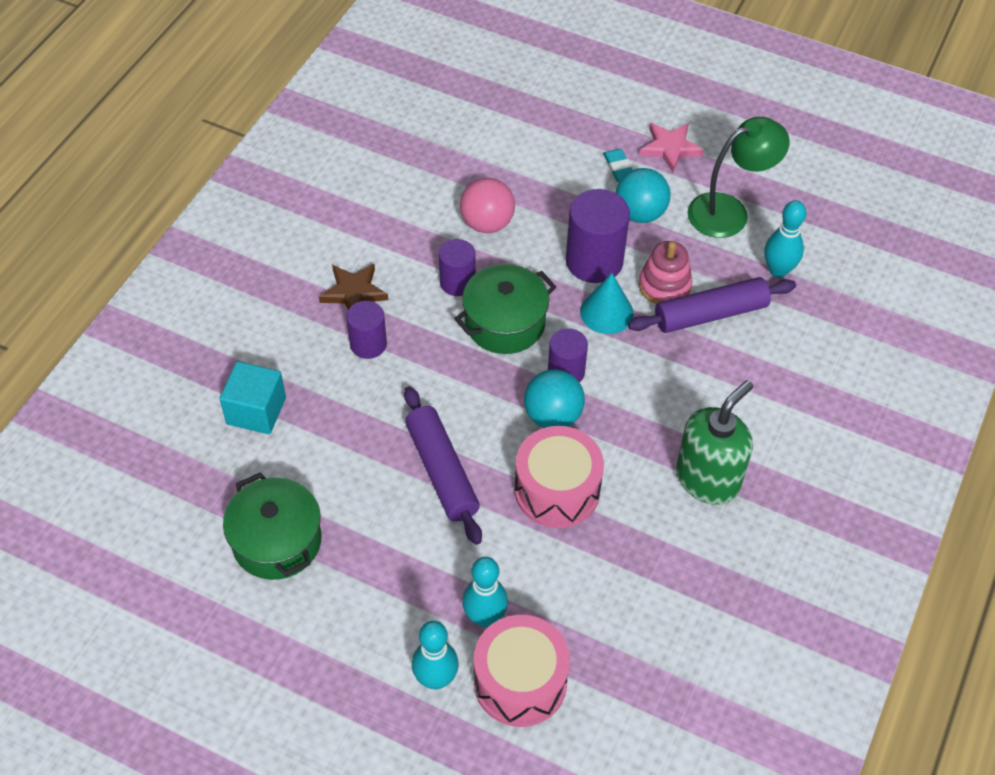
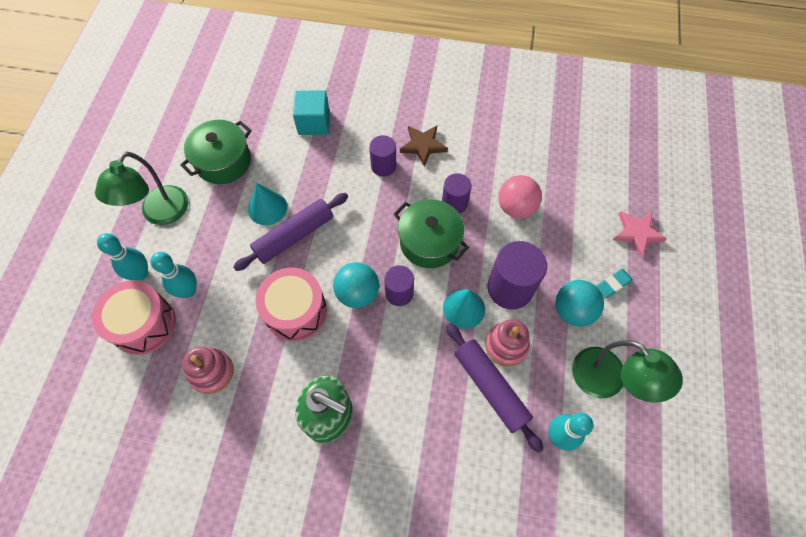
camera: 75 degrees right, 10 degrees up
pink star [640,123,704,173] -> pink star moved to [613,211,667,258]
none -> green lamp [95,152,188,225]
none -> pink stacking toy [182,347,234,394]
none -> turquoise cone [248,183,287,225]

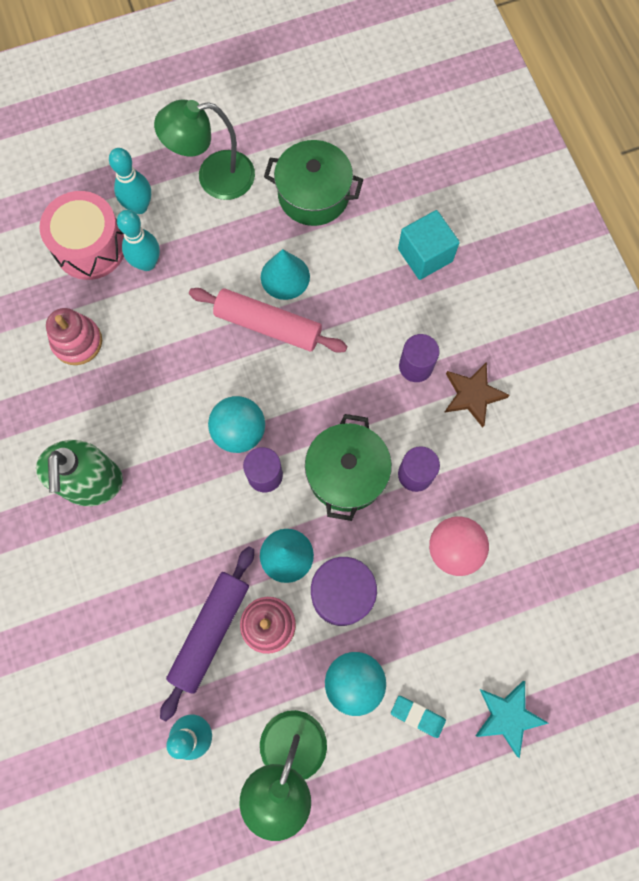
camera: 60 degrees right, 10 degrees up
purple rolling pin [233,193,348,271] -> pink rolling pin [189,288,347,353]
pink drum [255,268,327,342] -> none
pink star [613,211,667,258] -> turquoise star [475,681,548,758]

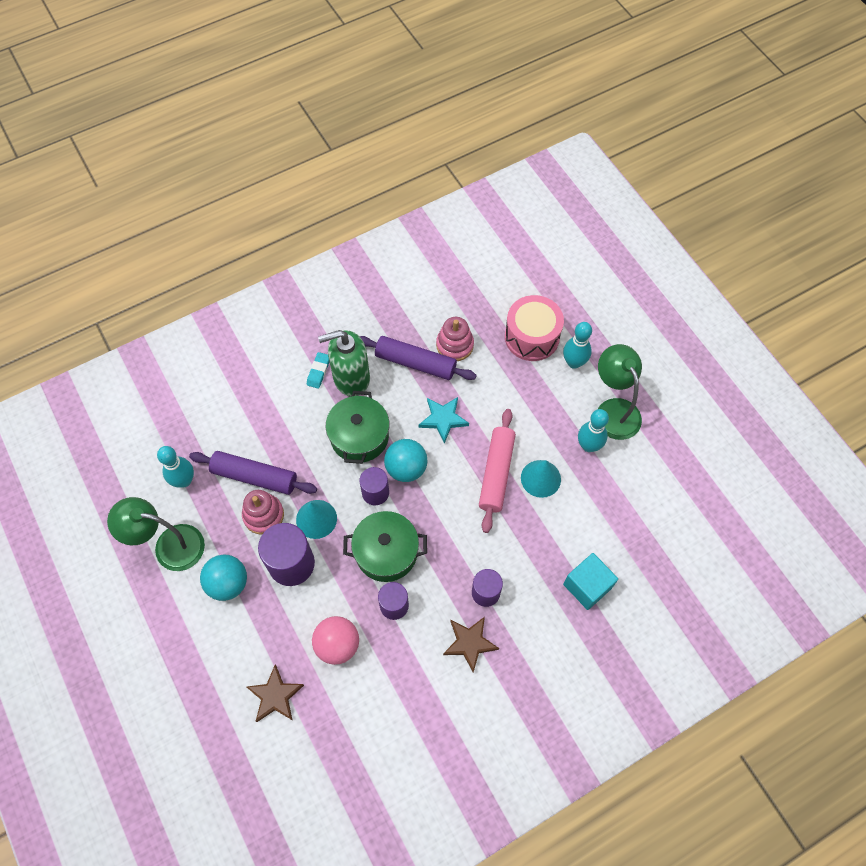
camera: 80 degrees right, 10 degrees down
turquoise bowling pin [117,210,160,271] -> turquoise bowling pin moved to [578,409,609,452]
green pot [264,140,363,226] -> green pot moved to [326,391,389,464]
turquoise eraser [391,696,446,738] -> turquoise eraser moved to [307,352,329,389]
turquoise star [475,681,548,758] -> turquoise star moved to [419,397,469,444]
none -> brown star [247,665,304,722]
none -> purple rolling pin [360,336,477,380]

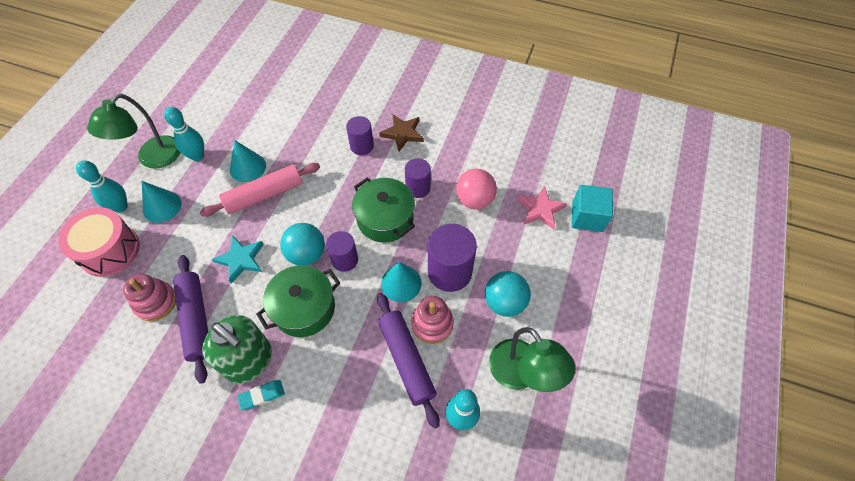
camera: 130 degrees left, 5 degrees down
brown star [247,665,304,722] -> pink star [518,186,567,229]
turquoise cube [563,553,618,610] -> turquoise cube moved to [572,185,613,232]
none -> turquoise cone [142,181,182,223]

